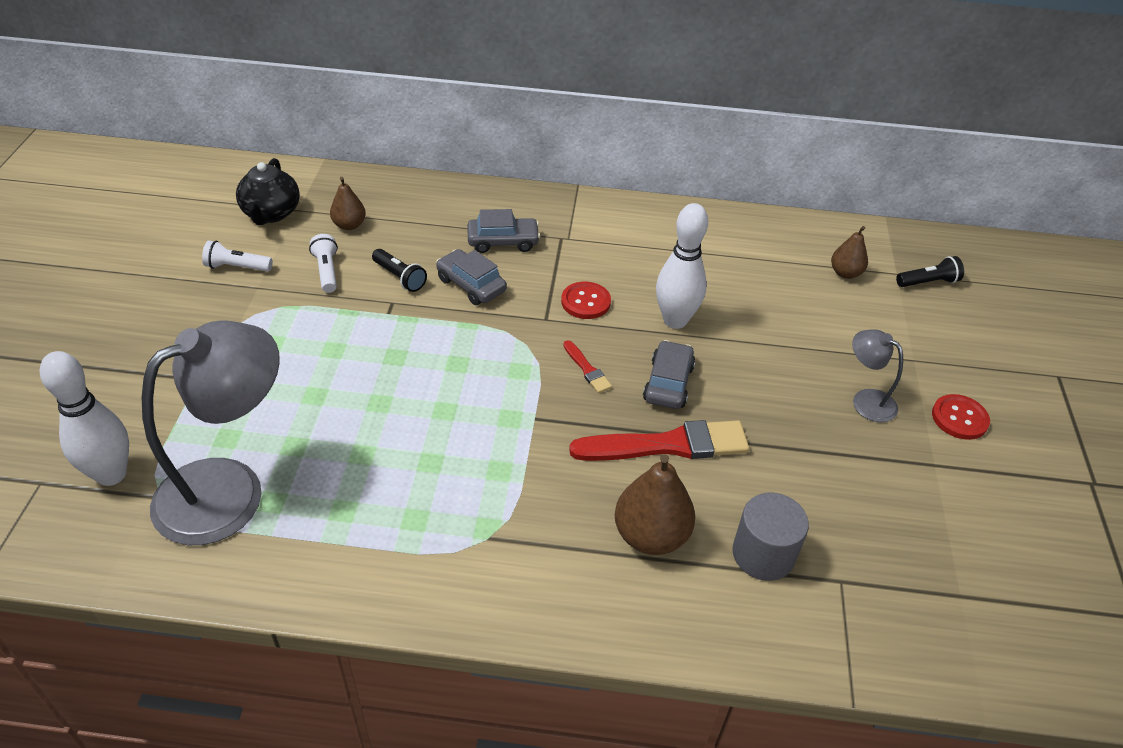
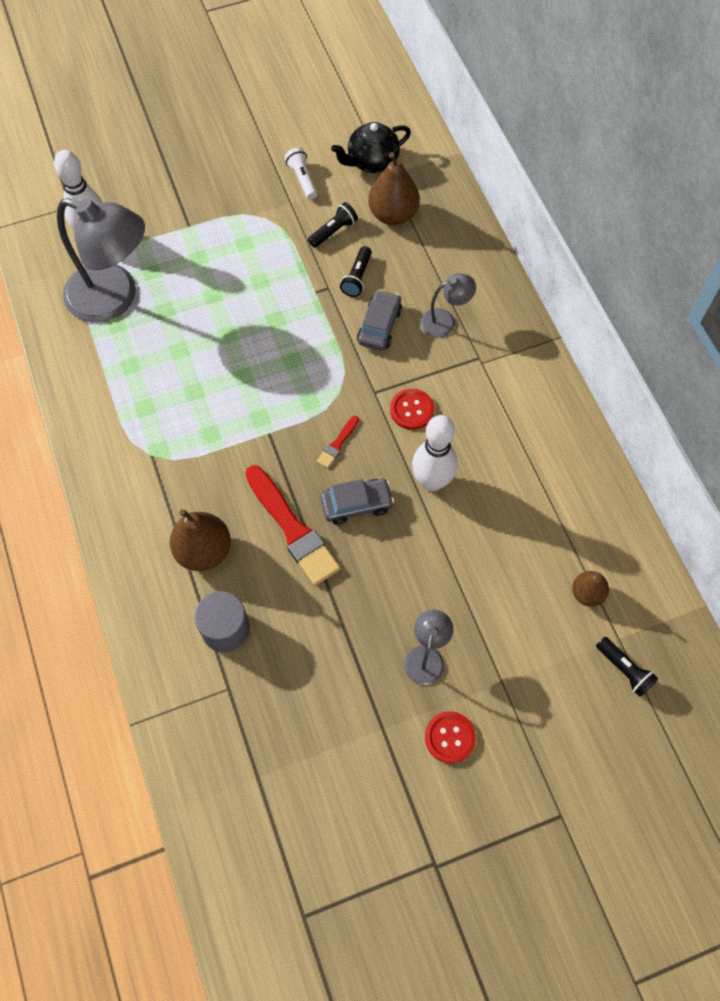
camera: 65 degrees right, 20 degrees up
white flashlight [309,234,338,293] -> black flashlight [308,202,358,248]
brown pear [330,177,366,230] -> brown pear [368,152,420,225], size x1.69
grey car [467,209,540,253] -> grey lamp [420,273,476,338]

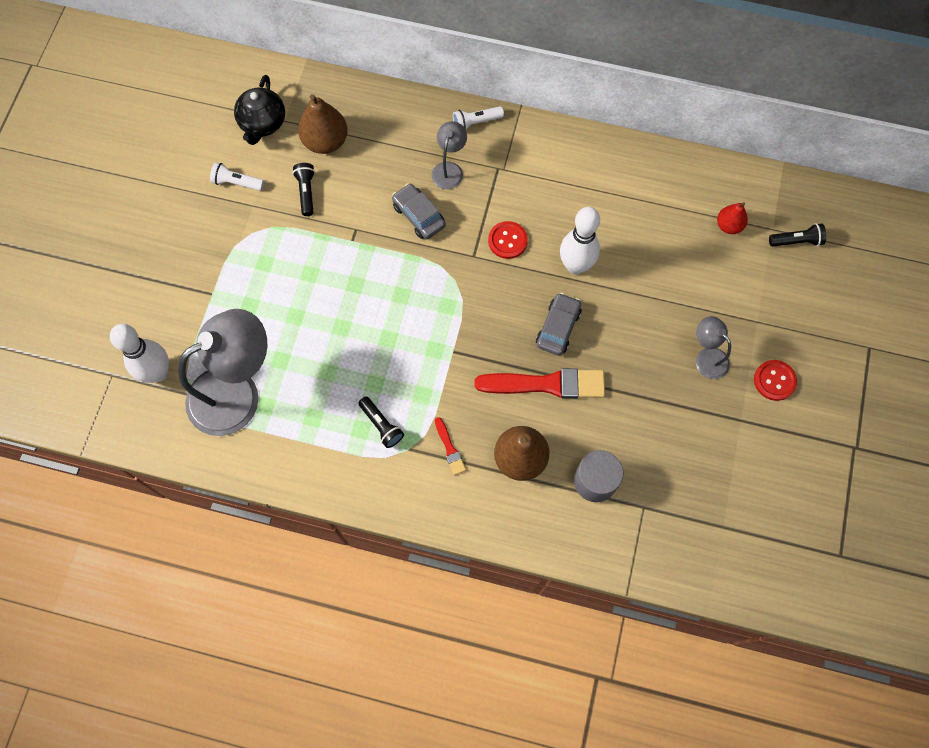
camera: 55 degrees left, 5 degrees up
red brush [317,416,359,468] -> red brush moved to [435,417,466,475]
black flashlight [340,246,372,297] -> black flashlight moved to [358,396,404,448]
brown pear [572,571,609,607] -> red pear [717,202,748,234]
none -> white flashlight [453,106,504,130]

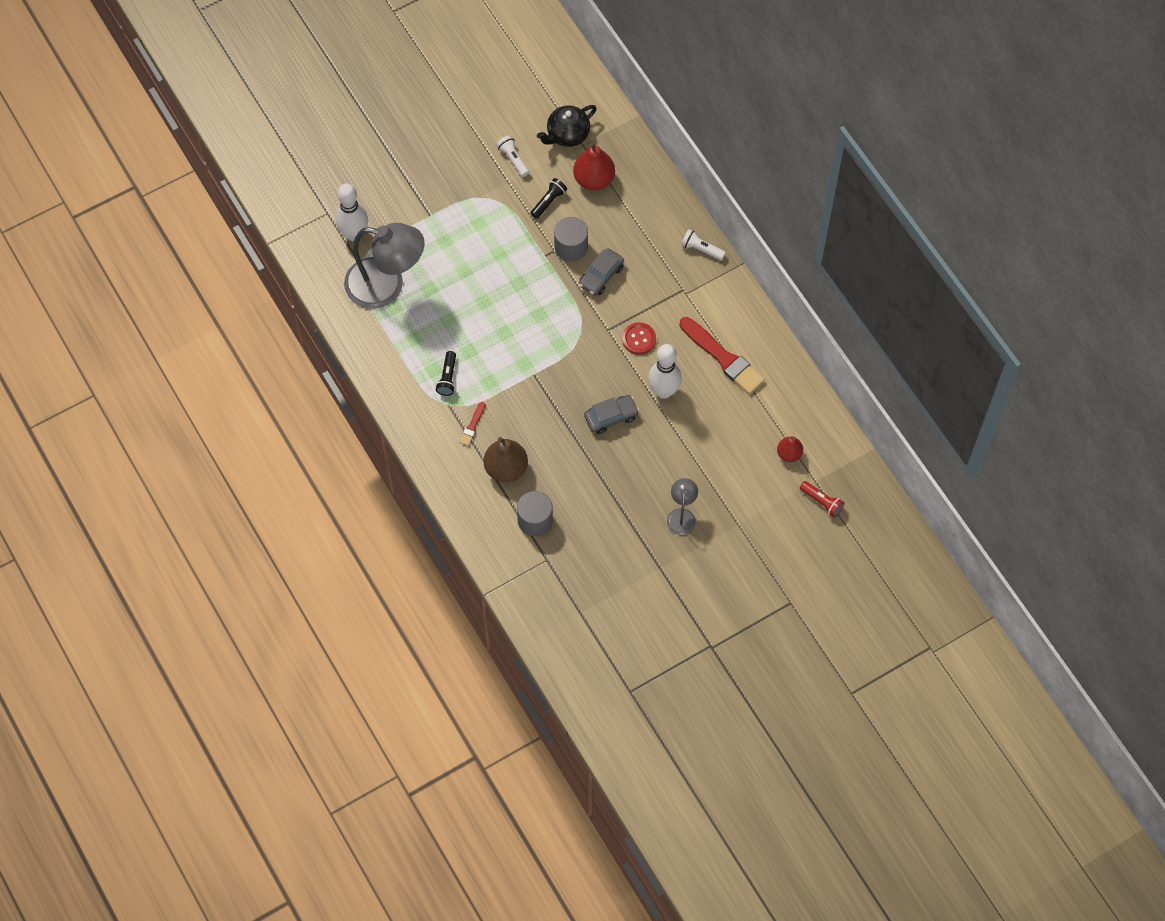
camera: 45 degrees right, 5 degrees down
brown pear [298,94,348,154] -> red pear [573,143,615,191]
grey car [392,183,446,239] -> grey car turned 150 degrees counterclockwise [579,248,624,296]
grey lamp [432,121,467,189] -> none
red brush [474,368,605,399] -> red brush moved to [680,317,765,394]
red button [754,360,797,401] -> none
black flashlight [769,223,826,247] -> red flashlight [799,481,844,517]
none -> grey cylinder [554,217,588,262]

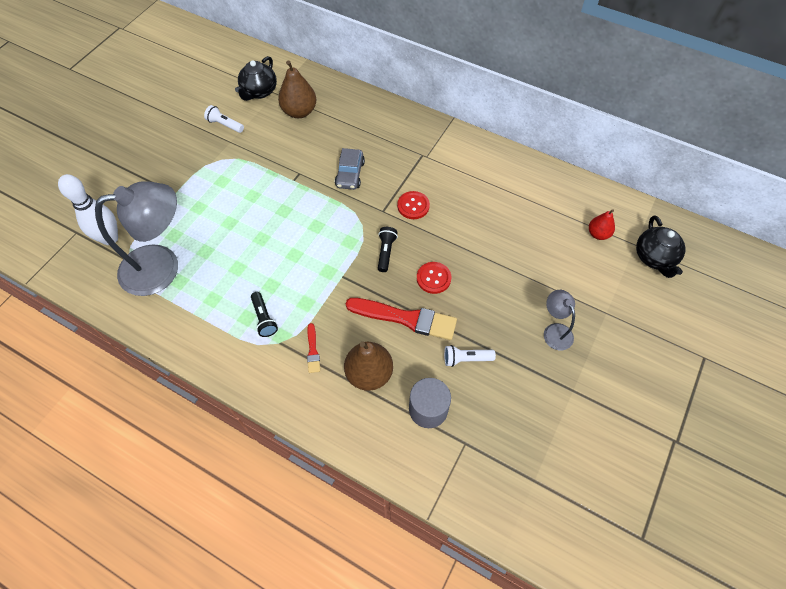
camera: 30 degrees left, 5 degrees down
black flashlight [531,178,567,219] -> black flashlight moved to [378,227,398,272]
grey cylinder [554,217,588,262] -> none
red pear [573,143,615,191] -> brown pear [278,61,316,118]
grey car [584,395,639,434] -> red button [417,262,451,294]
white bowling pin [648,344,682,399] -> none
red brush [680,317,765,394] -> red brush moved to [346,298,457,340]
white flashlight [681,229,726,260] -> white flashlight moved to [444,345,496,367]
red flashlight [799,481,844,517] -> black teapot [636,215,686,278]

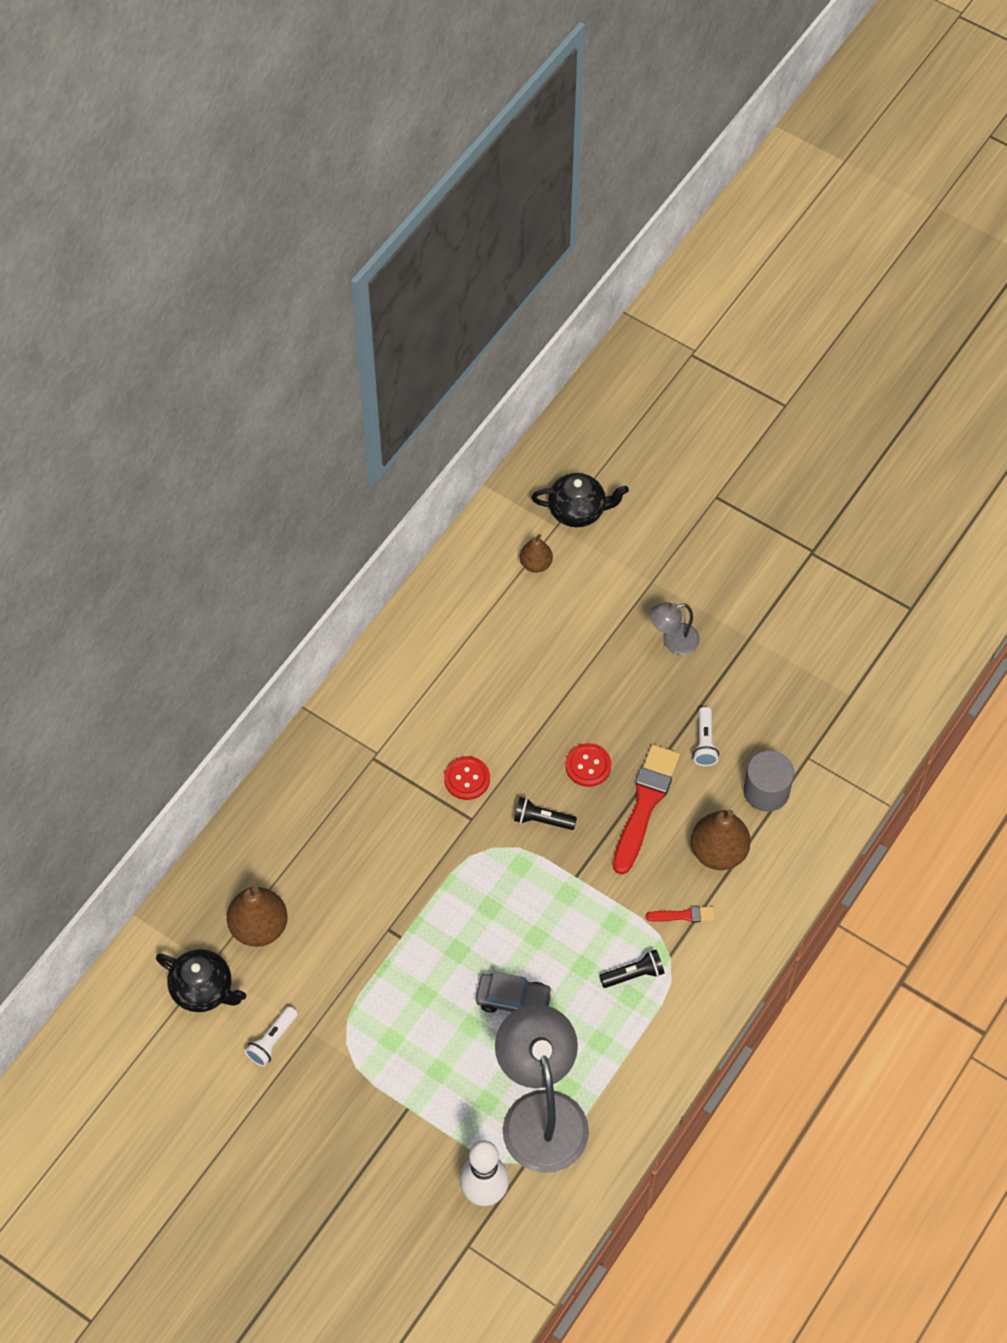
camera: 85 degrees left, 0 degrees up
grey car [335,148,365,190] -> grey car moved to [476,972,553,1013]
red pear [589,209,615,240] -> brown pear [520,534,553,573]

